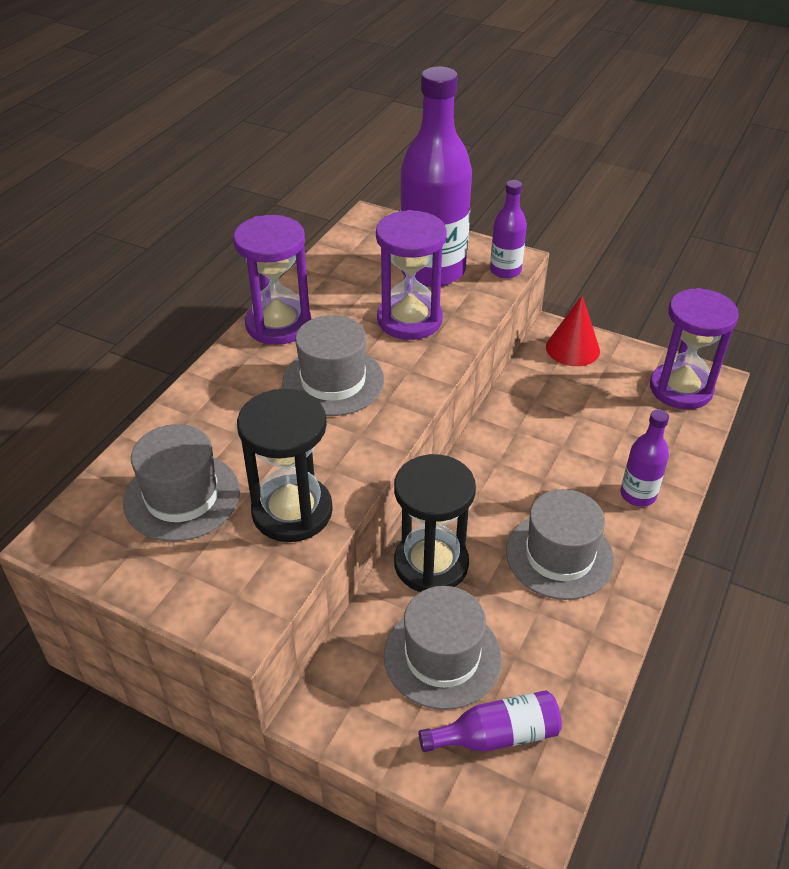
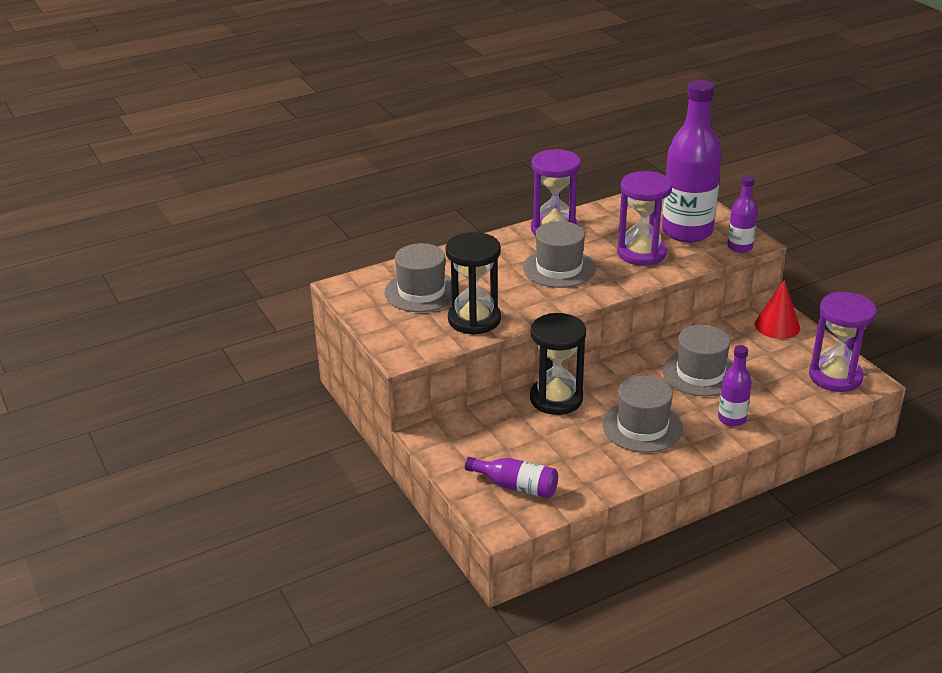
camera: 35 degrees right, 10 degrees down
grey hat [384,586,502,710] -> grey hat moved to [663,325,733,397]

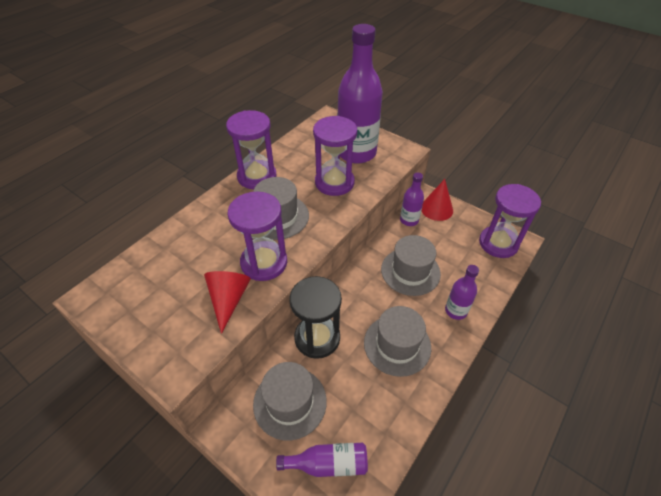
camera: 25 degrees left, 15 degrees up
grey hat [384,243,452,312] -> grey hat moved to [253,362,327,440]
black hourglass [445,232,501,335] -> red cone [204,271,251,334]
purple bottle [727,176,758,253] -> purple bottle moved to [400,173,424,226]
none -> purple hourglass [228,191,287,281]

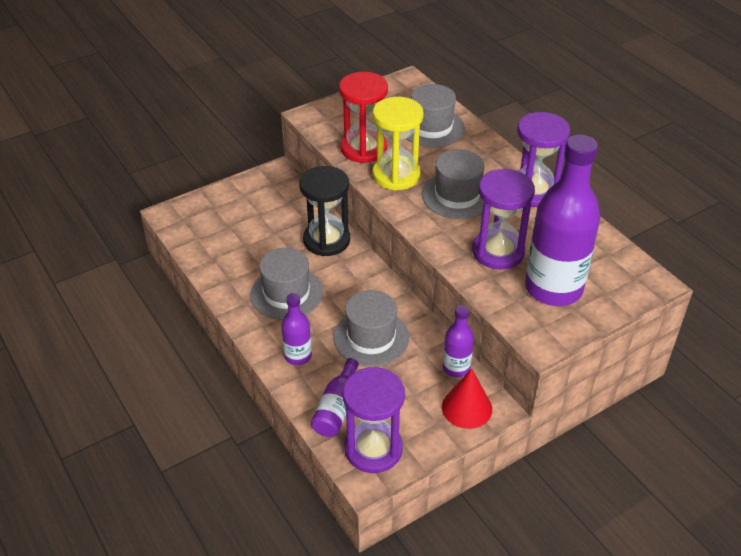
camera: 110 degrees right, 5 degrees down
red cone [204,271,251,334] -> red hourglass [339,72,388,163]
purple hourglass [228,191,287,281] -> yellow hourglass [373,97,424,190]
grey hat [253,362,327,440] -> grey hat moved to [407,84,465,147]
purple bottle [276,443,368,477] -> purple bottle moved to [311,358,359,437]

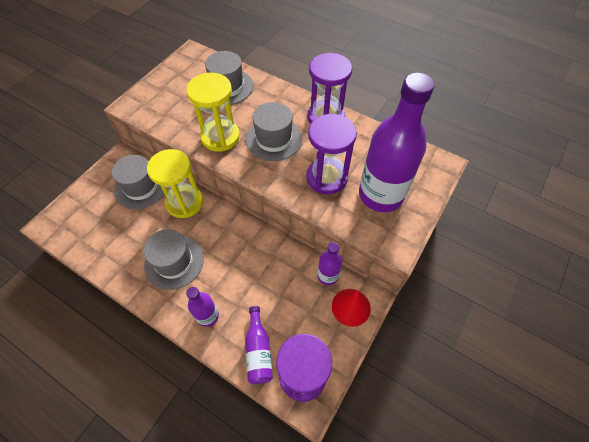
camera: 25 degrees left, 15 degrees up
black hourglass [299,166,350,256] -> yellow hourglass [147,149,203,218]
grey hat [333,290,409,367] -> grey hat moved to [112,155,164,209]
red hourglass [339,72,388,163] -> none

